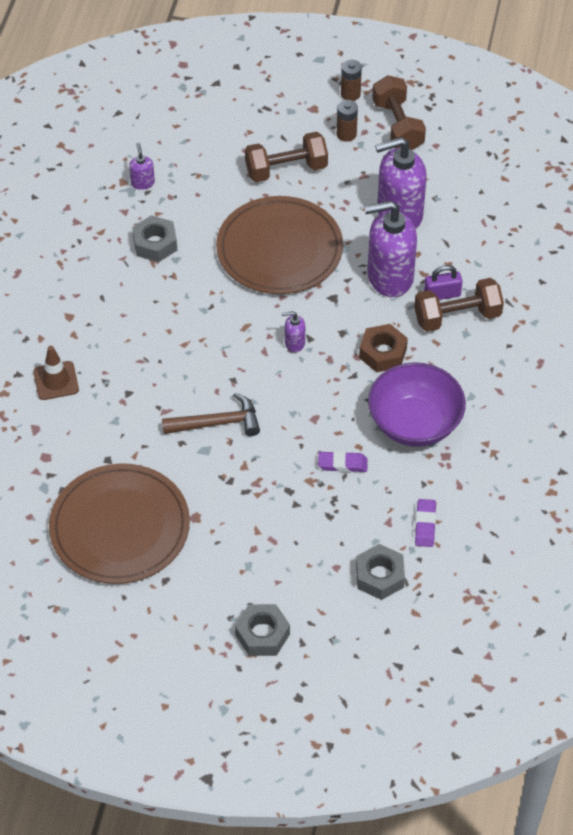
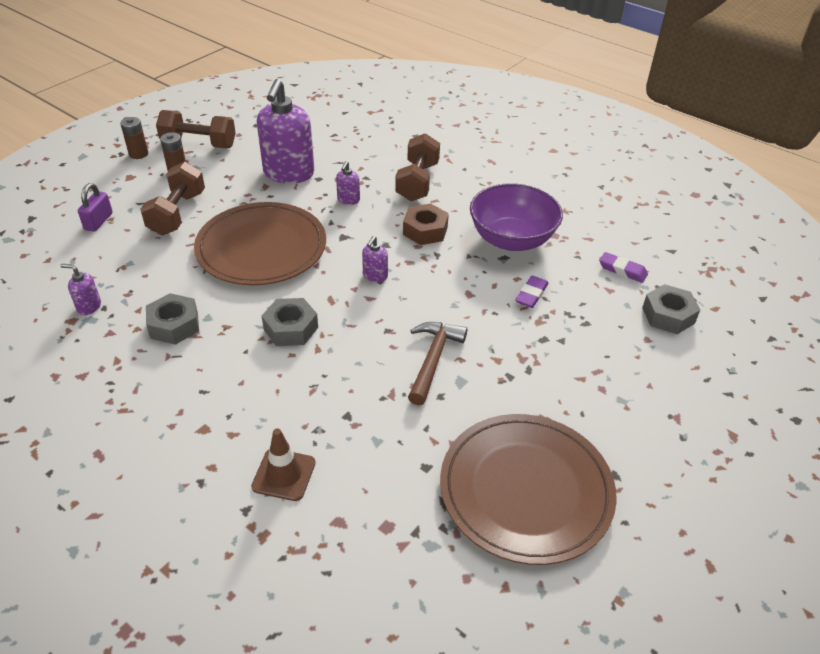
camera: 65 degrees left, 10 degrees down
grey nut [235,604,290,656] -> grey nut moved to [262,298,318,346]
purple soap dispenser [364,200,417,297] -> purple soap dispenser [336,161,360,205], size x0.43
purple padlock [424,265,462,300] -> purple padlock moved to [78,183,113,232]

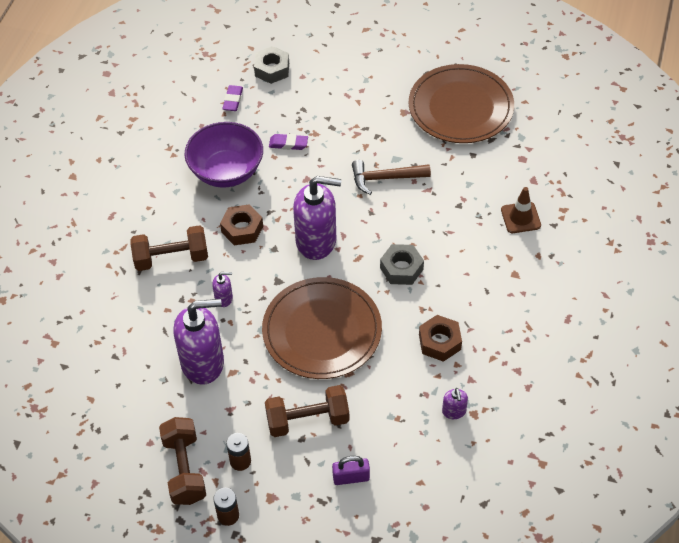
camera: 110 degrees left, 10 degrees up
grey nut [146,293,199,345] -> brown nut [419,315,462,362]
purple soap dispenser [362,236,388,282] -> purple soap dispenser [293,176,342,260], size x2.31

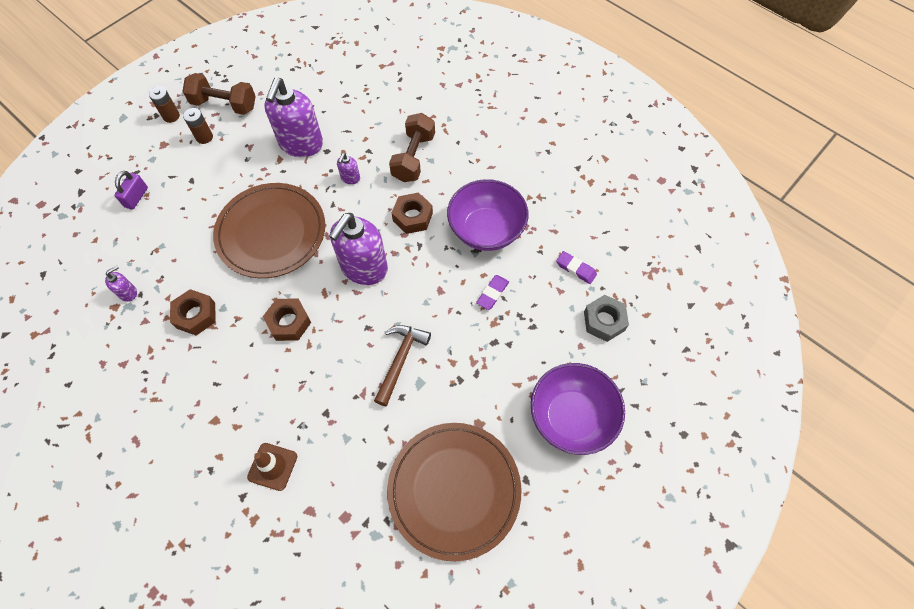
camera: 115 degrees right, 10 degrees up
brown dumbbell [265,385,349,437] -> none
grey nut [380,244,424,285] -> brown nut [263,299,311,341]
purple soap dispenser [442,388,468,419] -> purple soap dispenser turned 120 degrees clockwise [105,266,137,302]
none -> purple bowl [531,363,625,455]

